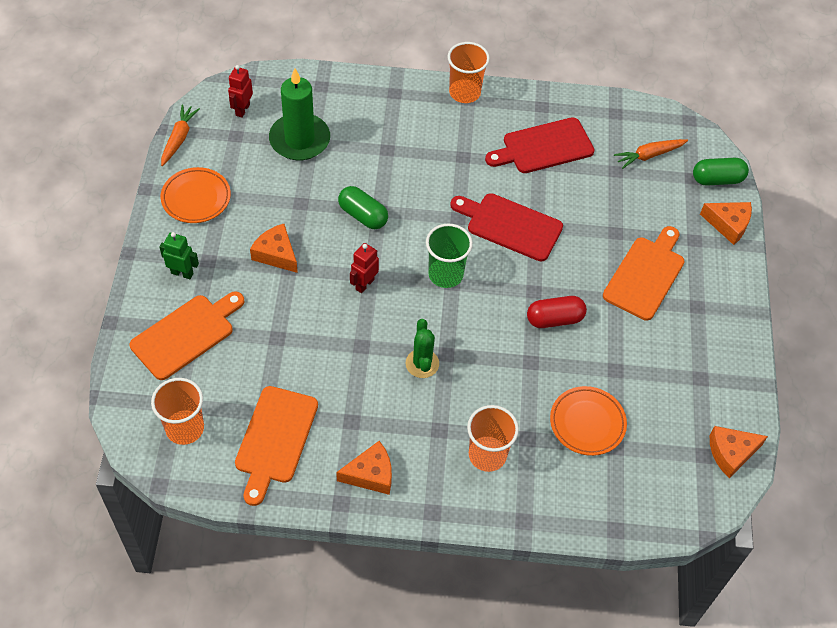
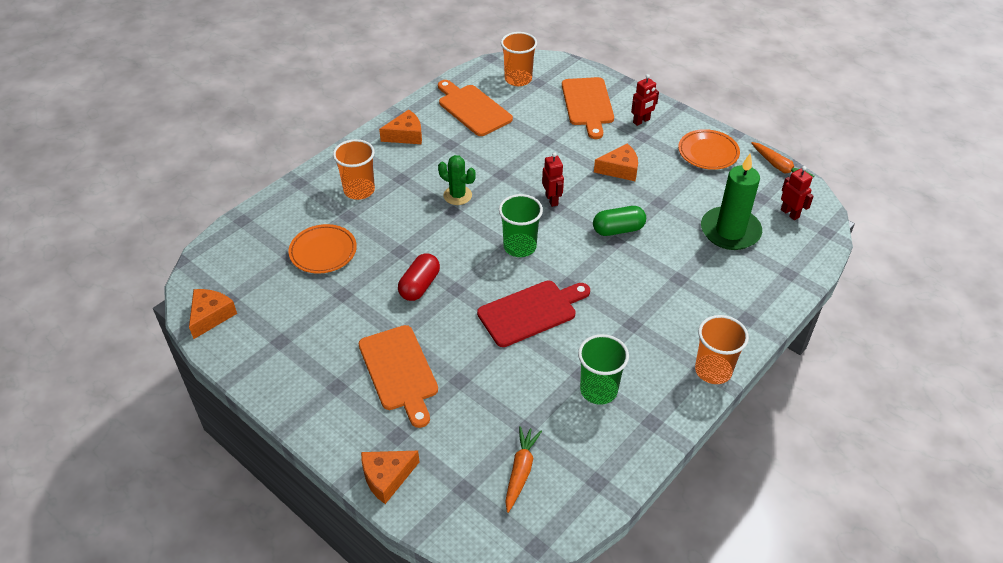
camera: 130 degrees right, 10 degrees down
green robot [159,232,199,279] -> red robot [631,74,659,126]
orange cheese [336,441,392,495] -> orange cheese turned 135 degrees counterclockwise [379,110,422,144]
red cutting board [485,117,595,173] -> green cup [578,334,629,405]
green capsule [693,158,749,186] -> none

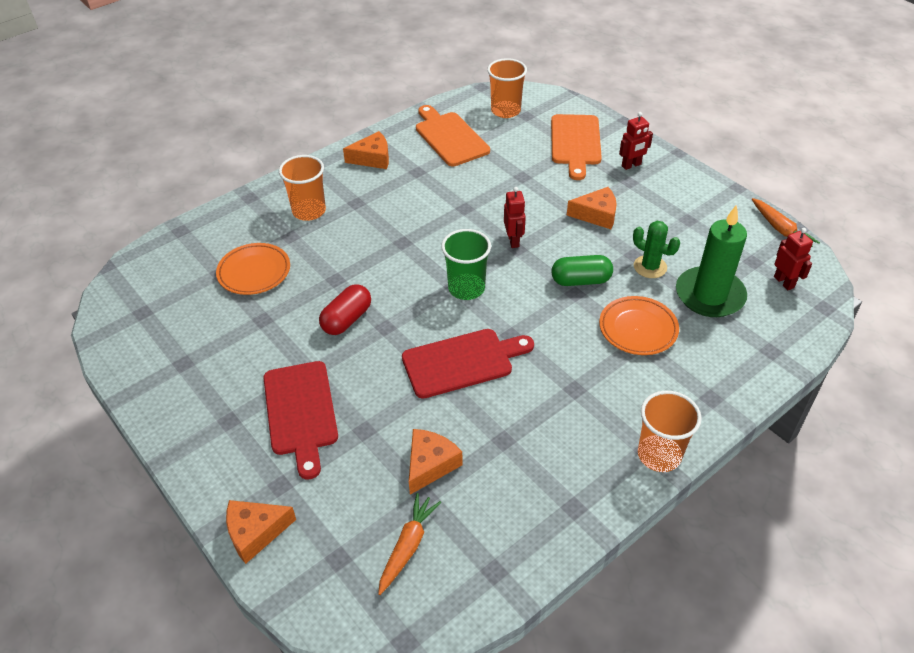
camera: 10 degrees right, 0 degrees up
orange cheese [189,289,237,339] -> orange cheese moved to [409,429,463,495]
orange cutting board [359,325,438,428] -> red cutting board [264,361,338,479]
green cactus [438,155,476,205] -> green cactus moved to [633,221,680,278]
green cup [578,334,629,405] -> none
orange plate [678,129,740,170] -> orange plate moved to [599,296,679,355]

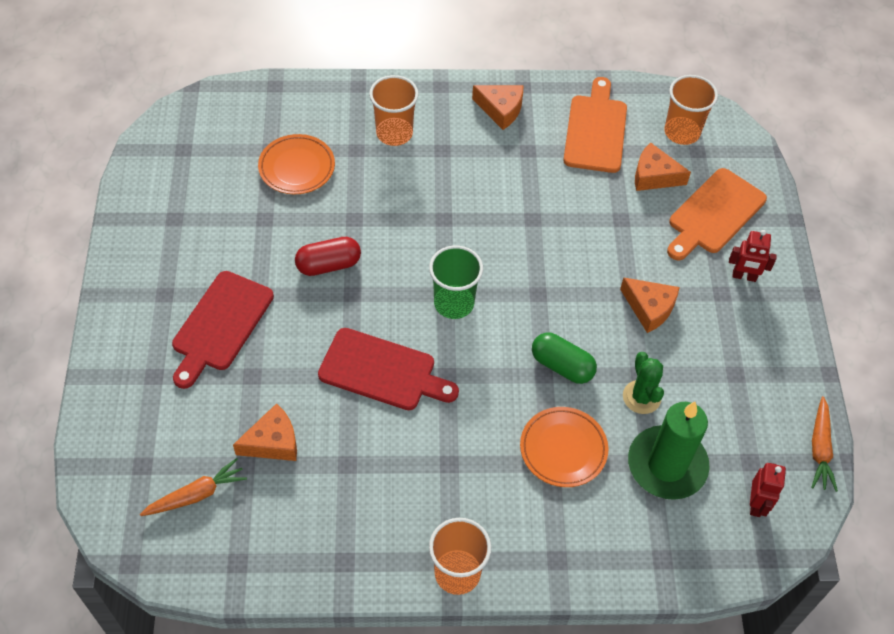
camera: 35 degrees right, 10 degrees up
orange cheese [226,500,296,564] -> orange cheese moved to [635,142,691,191]
red robot [504,187,526,248] -> none

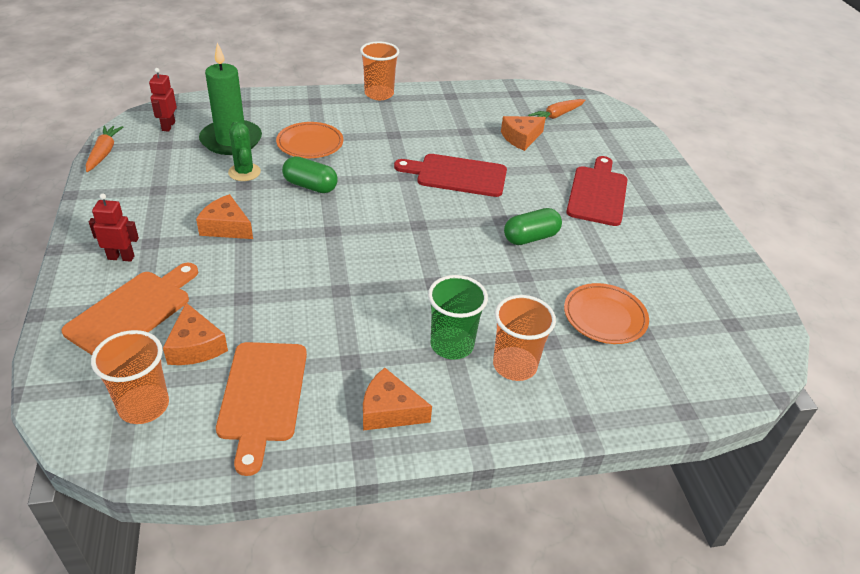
camera: 170 degrees right, 15 degrees down
red capsule [295,237,361,276] -> green capsule [504,208,562,245]
green cup [429,245,483,319] -> green cup moved to [428,275,488,360]
orange cheese [635,142,691,191] -> orange cheese turned 60 degrees clockwise [163,303,228,365]

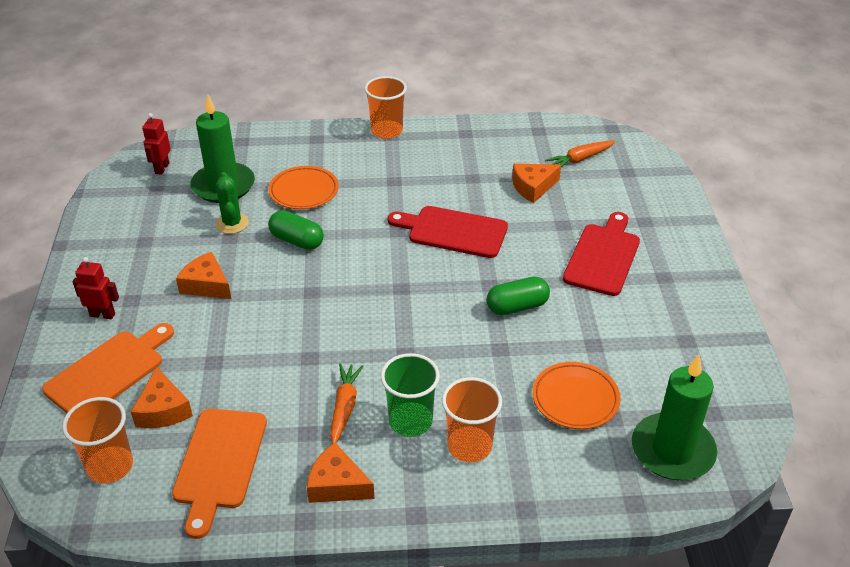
camera: 10 degrees right, 0 degrees up
orange carrot [86,125,123,172] -> orange carrot moved to [330,363,364,444]
none -> green candle [632,355,717,480]

